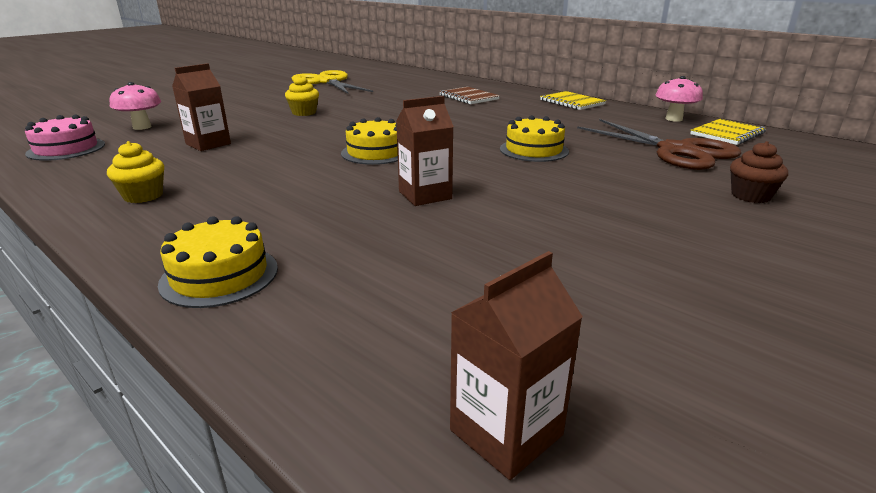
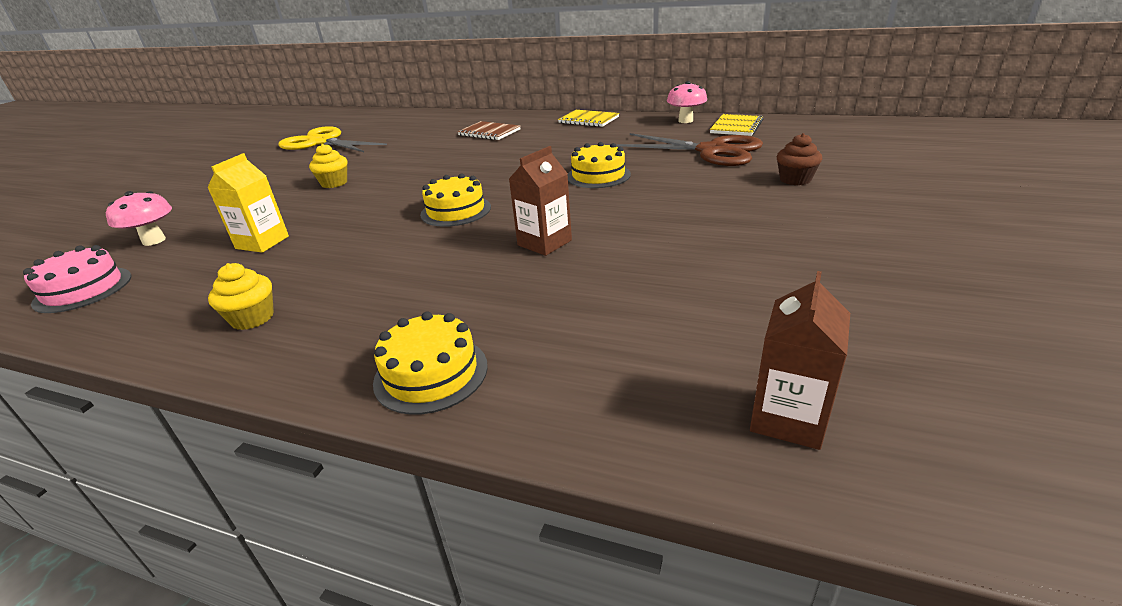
camera: 20 degrees left, 5 degrees up
brown carton [172,63,231,151] -> yellow carton [207,153,289,253]

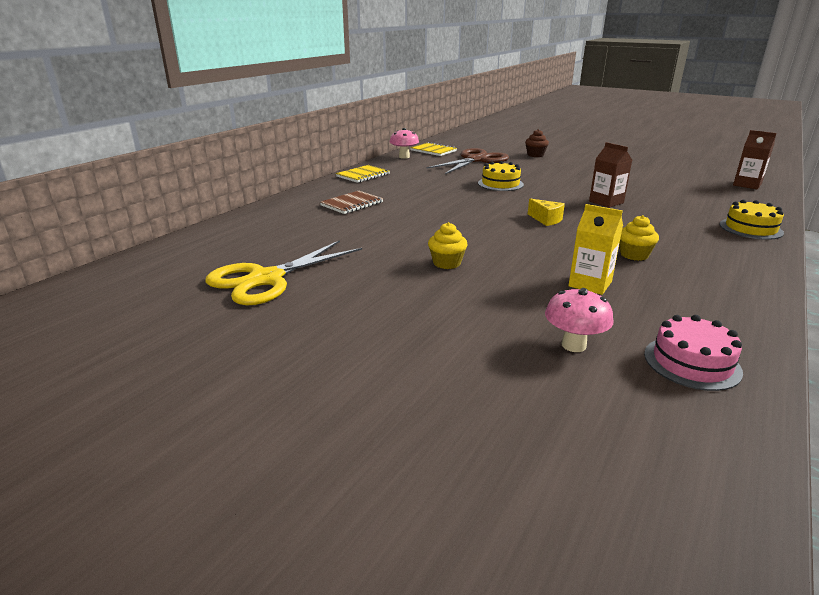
camera: 80 degrees left, 5 degrees down
yellow cupcake [208,263,274,330] -> yellow cupcake moved to [619,215,659,261]
yellow cake [420,173,491,227] -> yellow cheese [528,199,565,226]

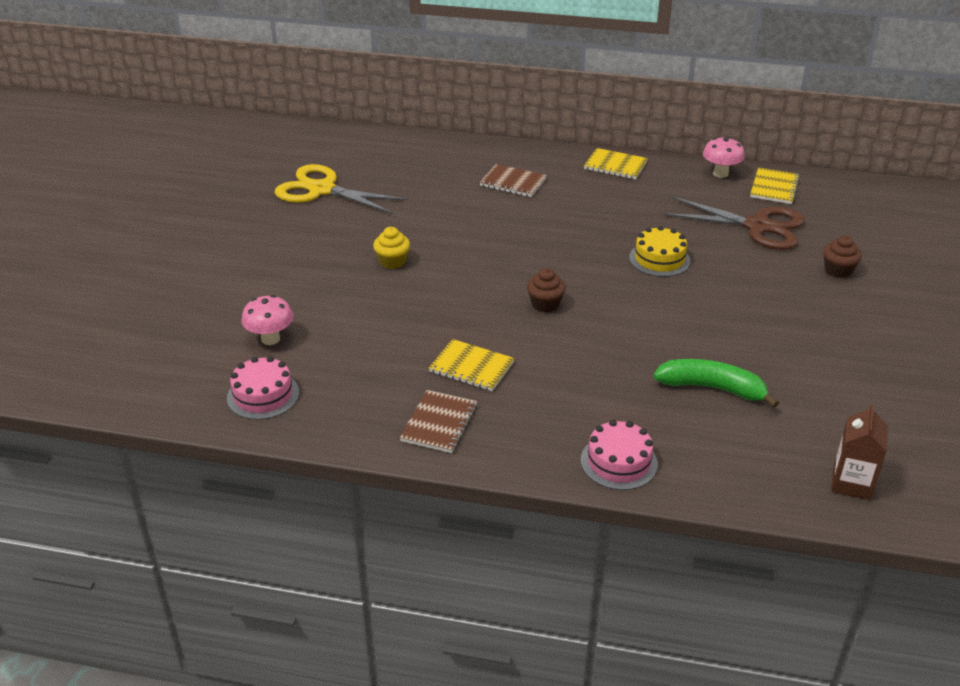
camera: 70 degrees right, 10 degrees up
yellow cheese [528,199,565,226] -> brown cupcake [527,268,566,312]
yellow carton [568,204,623,295] -> none
brown carton [589,142,632,208] -> none
yellow cupcake [619,215,659,261] -> yellow notebook [429,339,515,391]
yellow cake [720,200,784,240] -> pink cake [581,420,658,490]
none -> brown notebook [400,390,477,453]
none -> green banana [654,359,779,408]

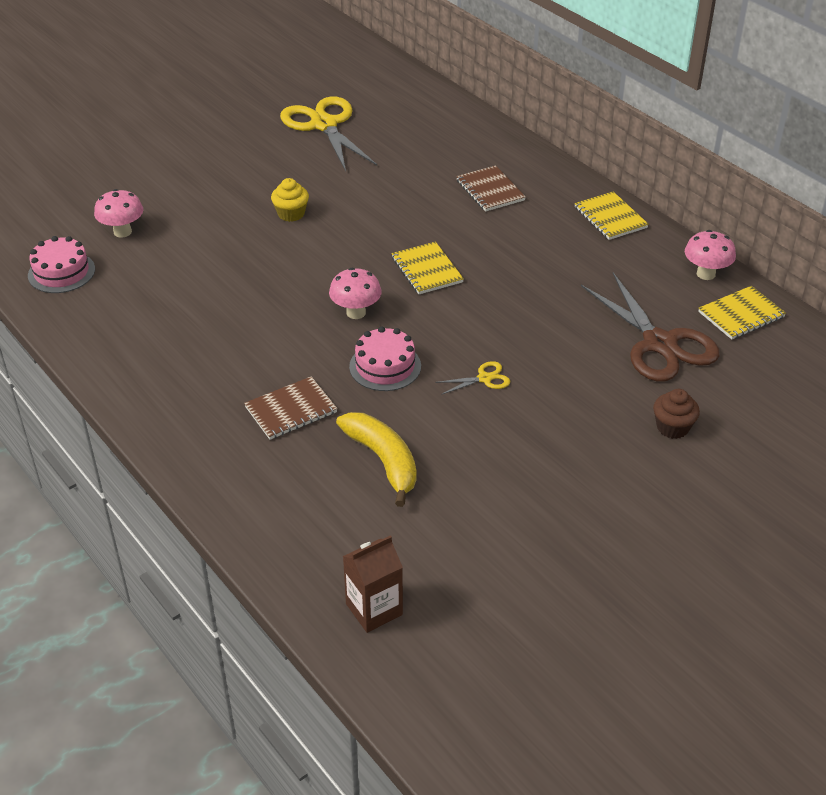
camera: 40 degrees right, 5 degrees up
brown notebook [400,390,477,453] -> brown notebook moved to [244,376,338,440]
yellow notebook [429,339,515,391] -> yellow notebook moved to [391,242,464,294]
brown cupcake [527,268,566,312] -> pink mushroom [329,268,382,319]
pink cake [581,420,658,490] -> pink cake moved to [349,326,421,391]
yellow cake [629,226,691,277] -> none
green banana [654,359,779,408] -> yellow banana [336,412,417,507]
none -> yellow scissors [435,361,510,395]

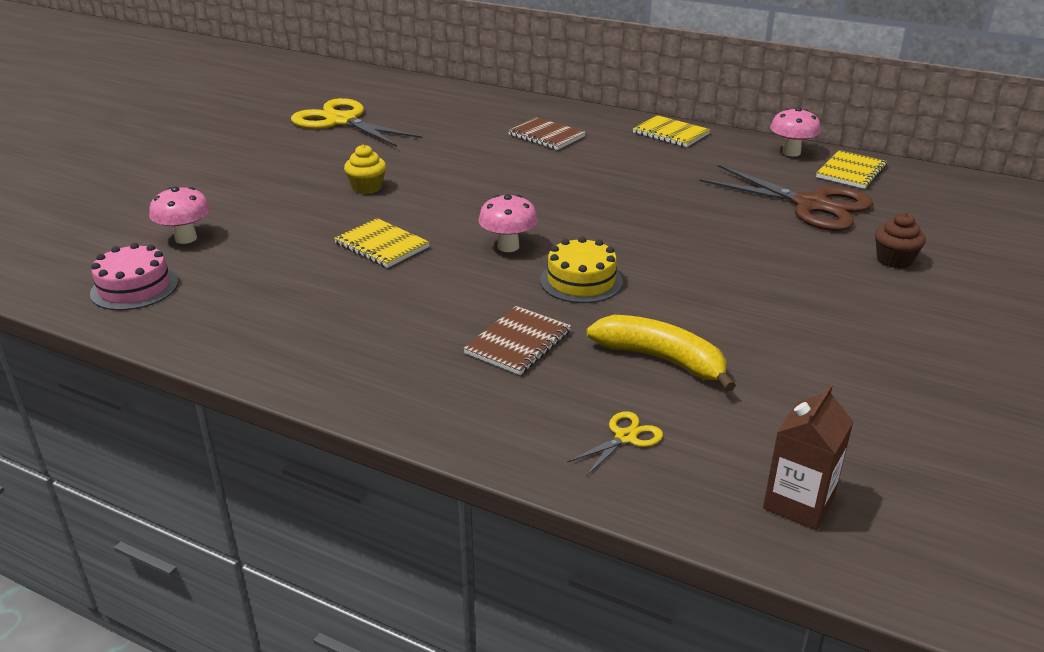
camera: 25 degrees left, 10 degrees down
pink cake [349,326,421,391] -> yellow cake [540,237,623,303]
yellow notebook [391,242,464,294] -> yellow notebook moved to [334,218,430,268]
yellow scissors [435,361,510,395] -> yellow scissors moved to [567,411,663,476]

